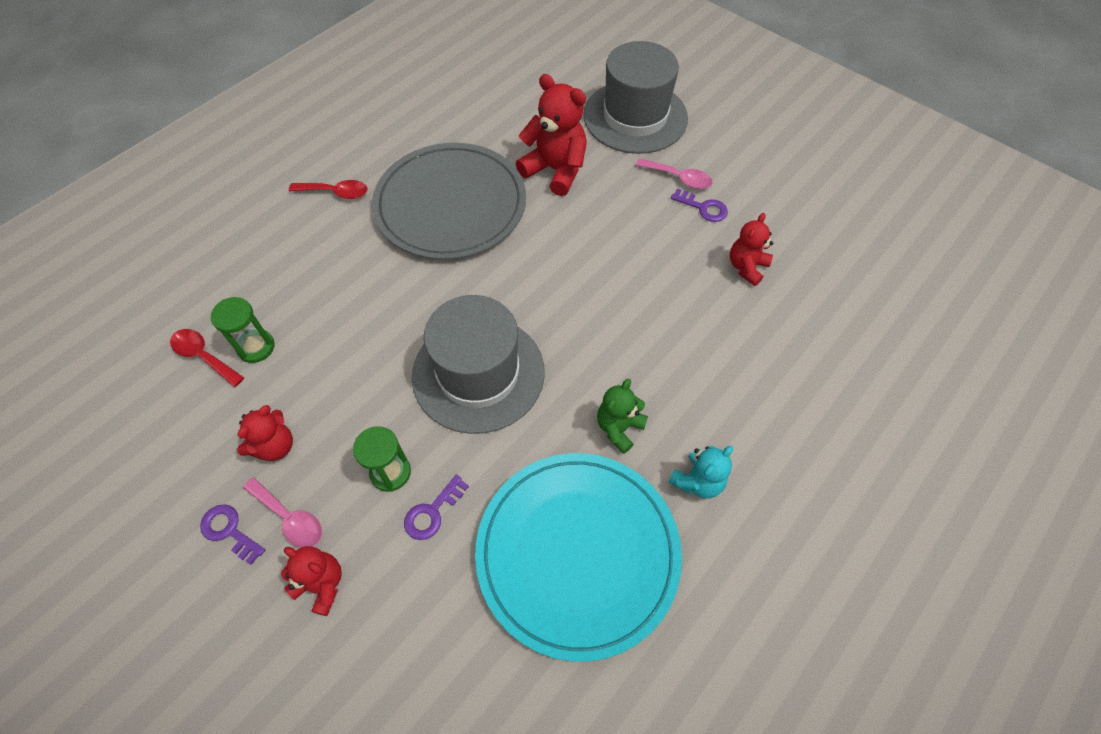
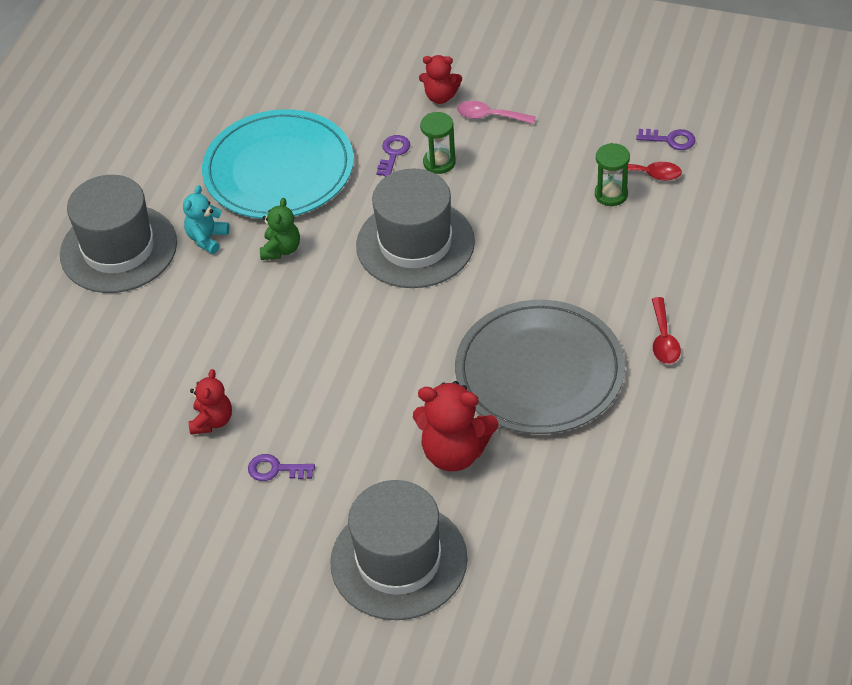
camera: 160 degrees right, 10 degrees down
purple key [200,504,265,565] -> purple key moved to [636,129,696,150]
red teddy bear [237,405,293,461] -> none
red spoon [289,180,368,199] -> red spoon turned 75 degrees counterclockwise [652,297,681,364]
pink spoon [636,158,713,189] -> none
none -> grey hat [60,175,177,293]

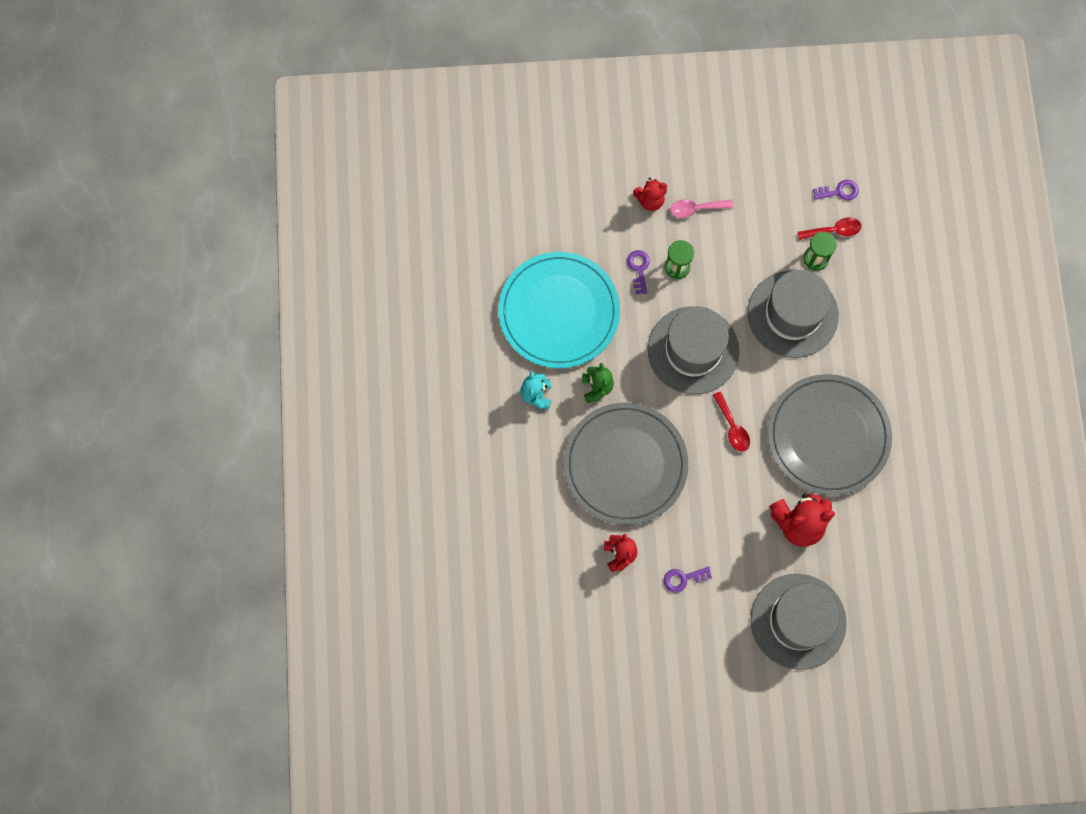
camera: 25 degrees left, 25 degrees up
grey hat [60,175,177,293] -> grey hat moved to [748,270,839,358]
red spoon [652,297,681,364] -> red spoon moved to [713,391,750,452]
none -> grey plate [564,403,688,525]

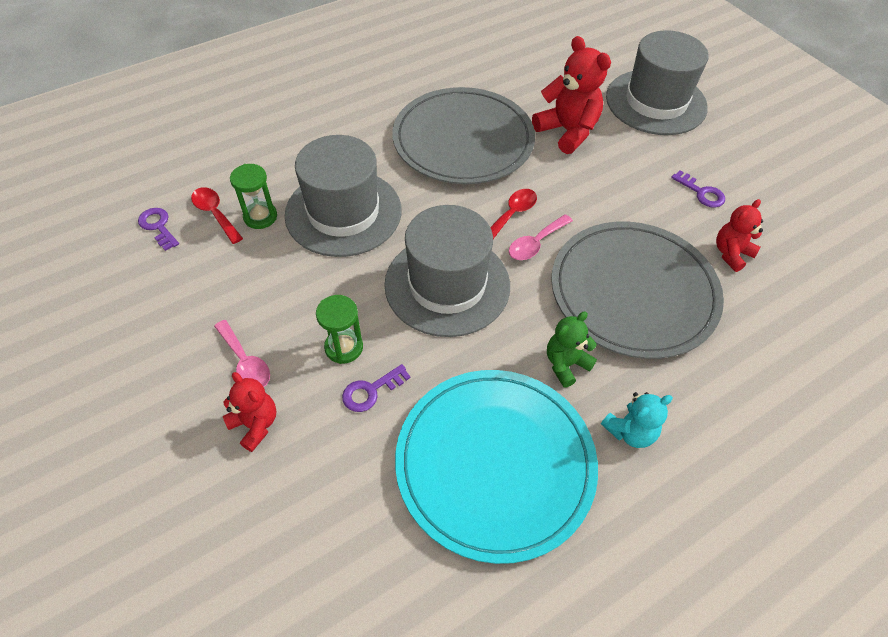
camera: 120 degrees left, 20 degrees down
none -> pink spoon [509,214,573,260]

